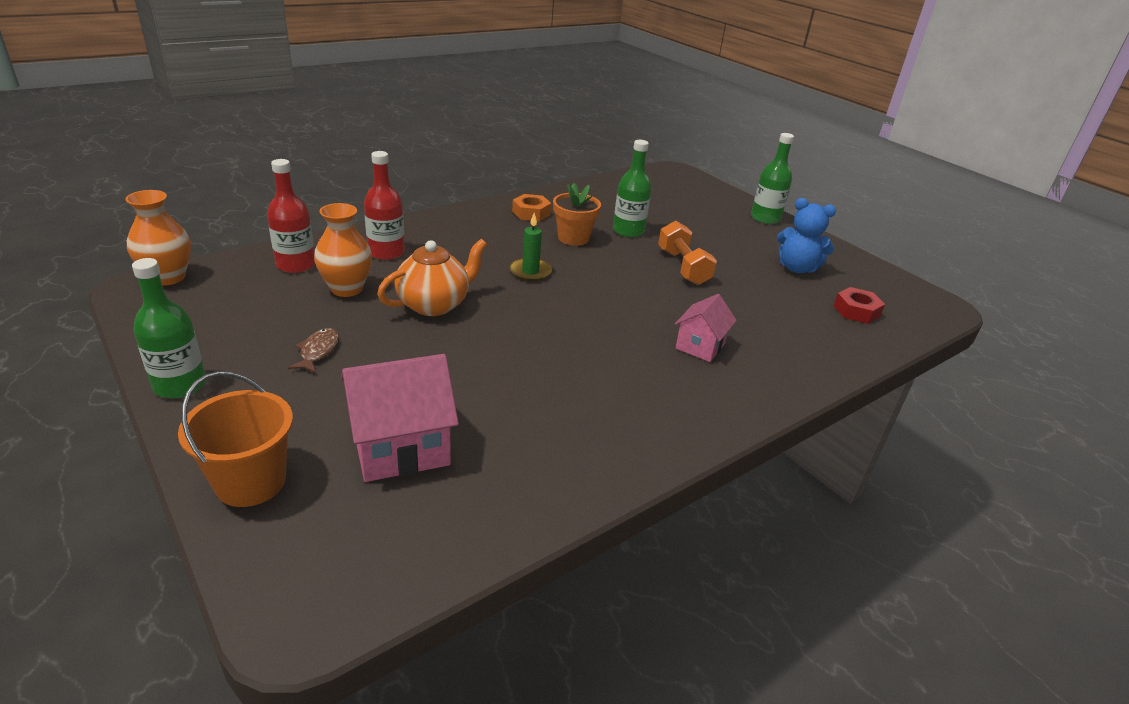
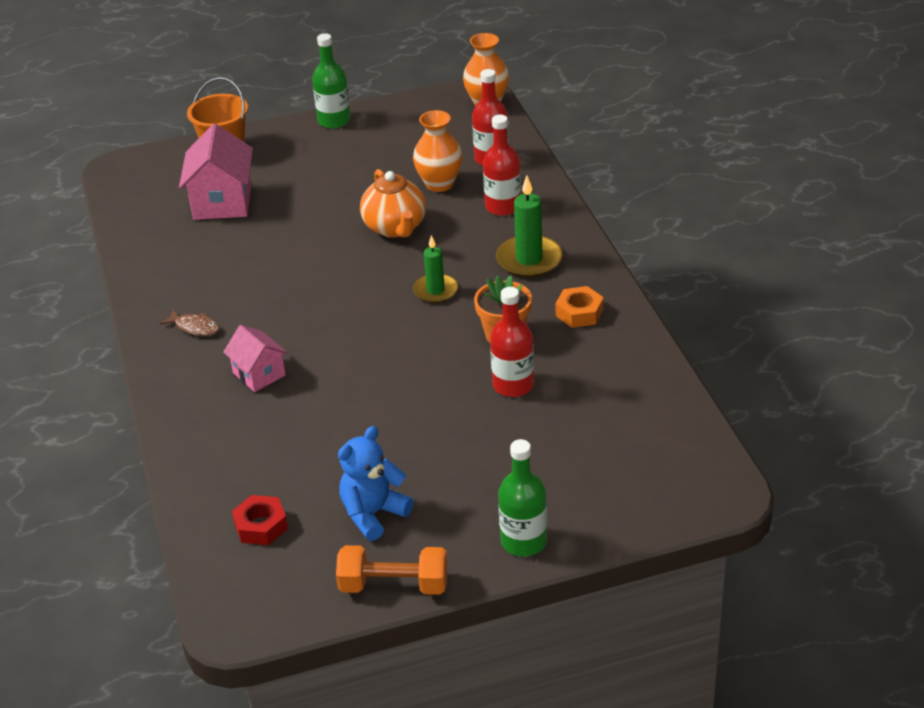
camera: 115 degrees right, 5 degrees up
brown fish [288,328,339,373] -> brown fish moved to [160,309,220,336]
green bottle [613,140,652,237] -> red bottle [490,287,534,397]
orange dumbbell [658,221,717,285] -> orange dumbbell moved to [336,545,448,595]
none -> green candle [496,175,563,278]

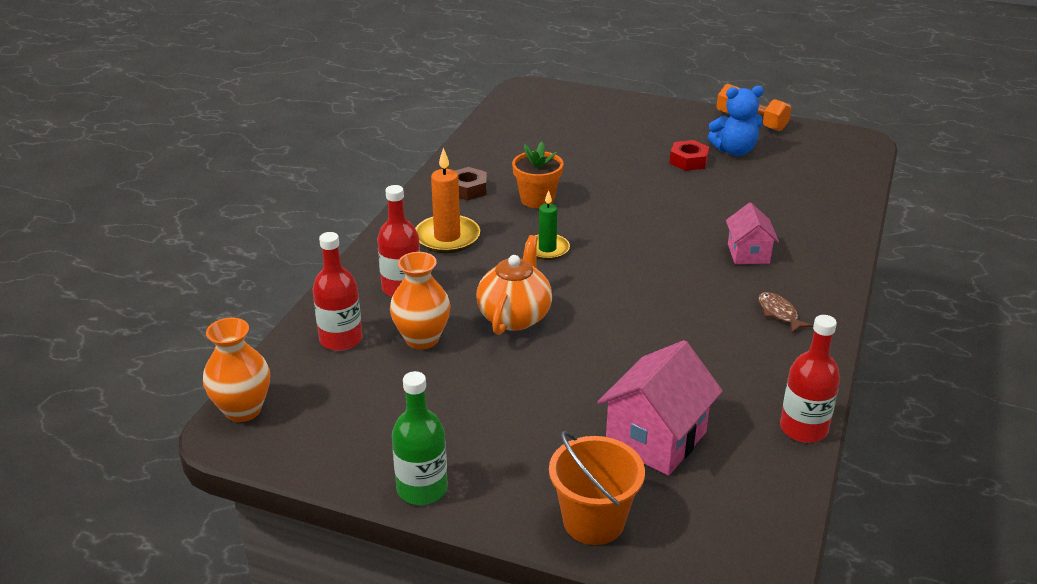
camera: 145 degrees left, 5 degrees down
red nut [232,495,288,545] -> red nut moved to [669,140,709,171]
red bottle [490,287,534,397] -> red bottle moved to [780,315,840,443]
green candle [496,175,563,278] -> orange candle [415,148,480,253]
green bottle [498,439,547,556] -> none
orange nut [556,286,604,328] -> brown nut [455,167,487,201]

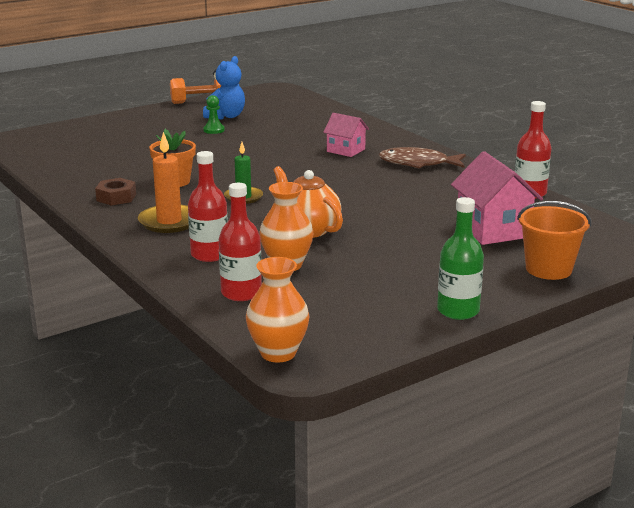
camera: 55 degrees left, 10 degrees down
red nut [669,140,709,171] -> green pawn [203,95,225,134]
brown fish [758,292,813,333] -> brown fish [378,147,466,169], size x1.77

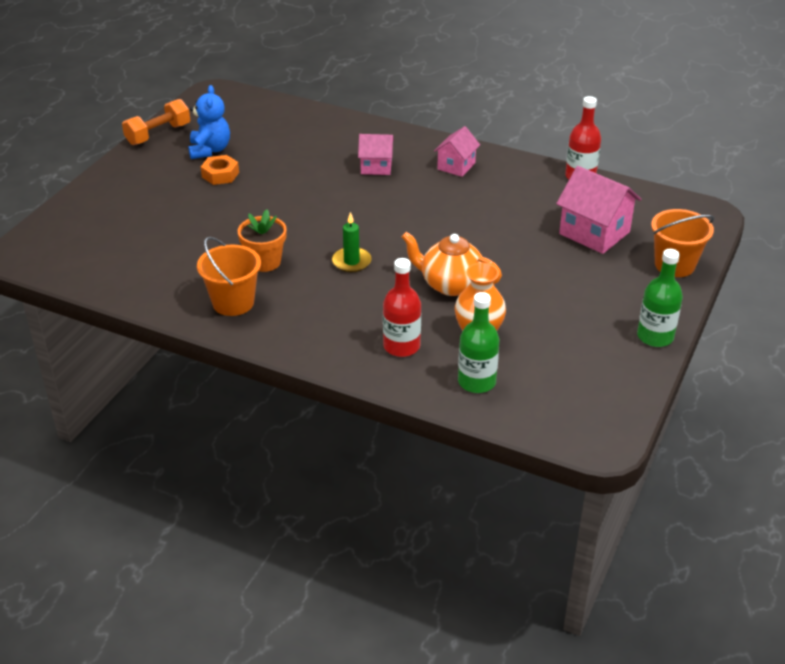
camera: 30 degrees left, 15 degrees up
brown nut [95,178,136,206] -> orange bucket [197,237,261,316]
orange candle [138,132,189,233] -> none
green pawn [203,95,225,134] -> orange nut [201,155,239,185]
red bottle [219,183,262,301] -> green bottle [458,292,500,393]
orange vase [246,257,310,363] -> none
brown fish [378,147,466,169] -> pink house [434,126,480,177]

